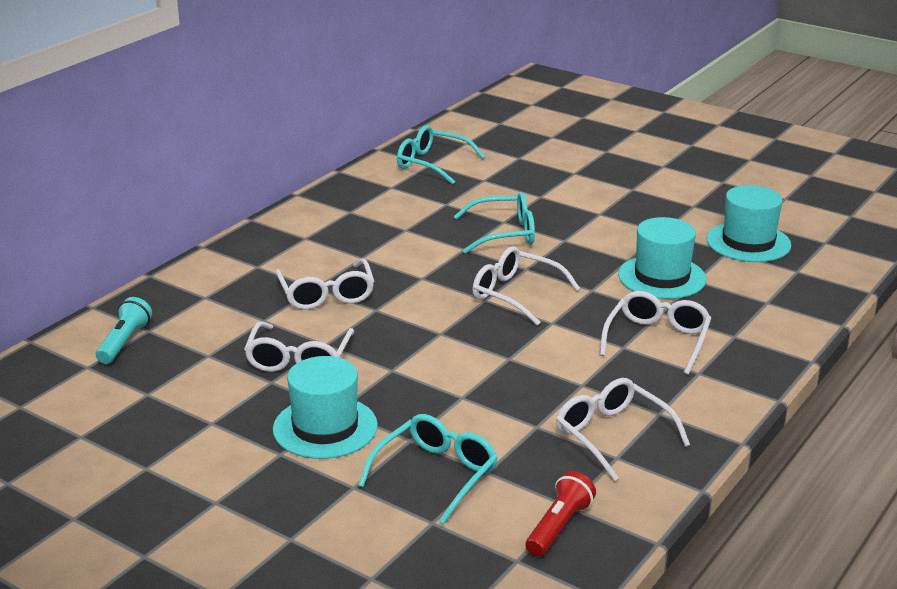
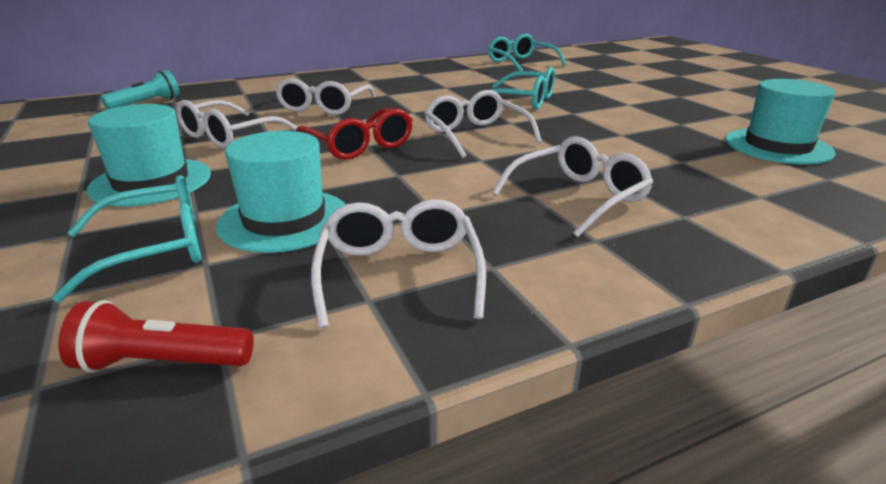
camera: 30 degrees right, 0 degrees up
red flashlight [526,471,596,557] -> red flashlight turned 150 degrees counterclockwise [58,300,254,372]
turquoise hat [618,217,706,299] -> turquoise hat moved to [216,131,346,253]
none -> red glasses [296,108,413,160]

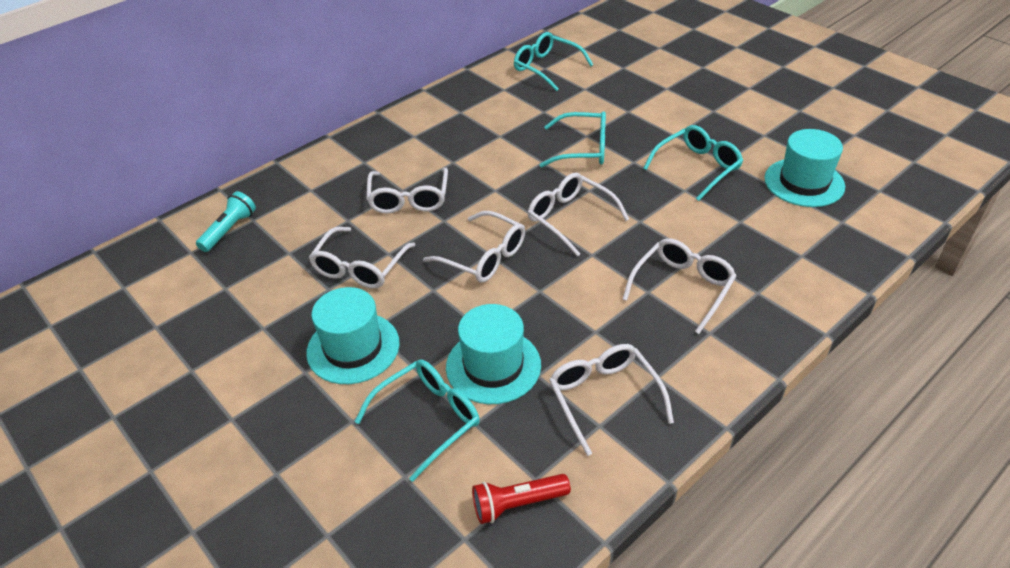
camera: 15 degrees left, 15 degrees up
red glasses [296,108,413,160] -> white glasses [423,211,525,283]
none -> turquoise glasses [643,125,743,201]

